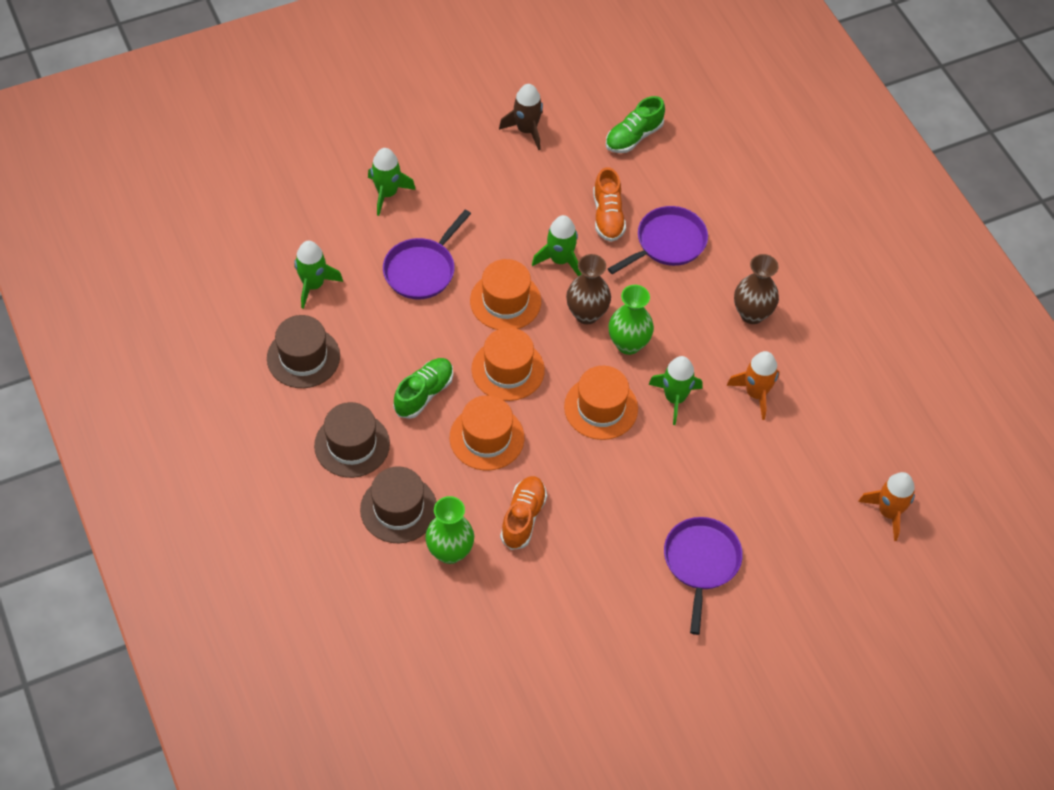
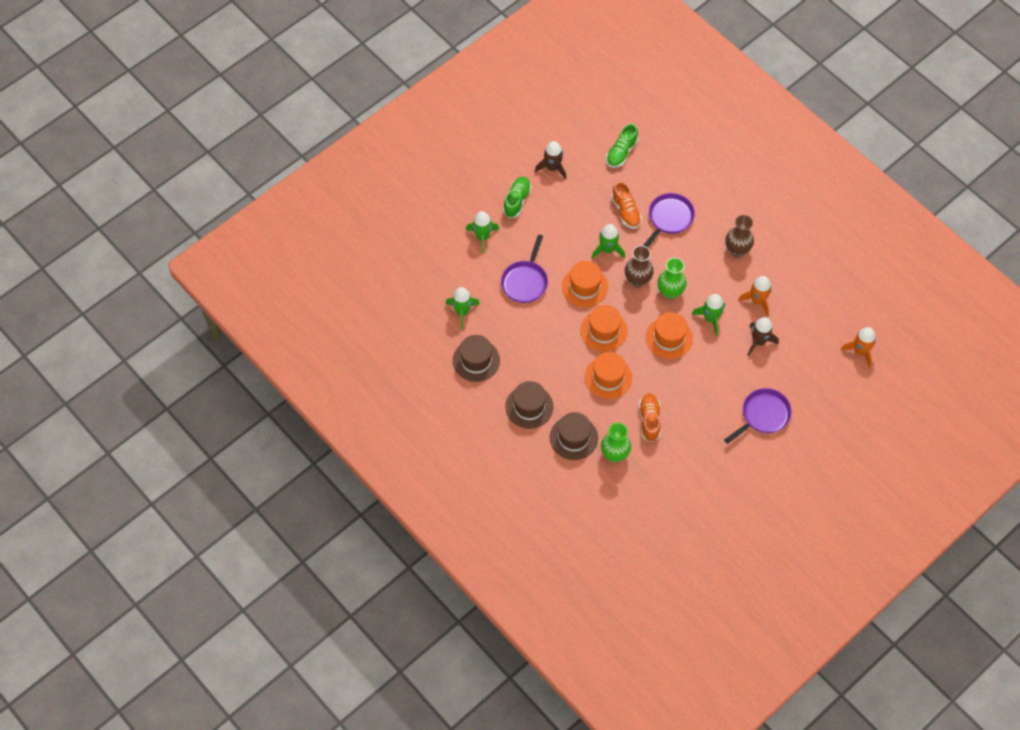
camera: 15 degrees left, 5 degrees up
green shoe [393,358,453,419] -> green shoe moved to [503,177,531,218]
purple pan [664,517,743,635] -> purple pan turned 60 degrees clockwise [724,388,792,444]
none -> brown rocket [748,317,779,356]

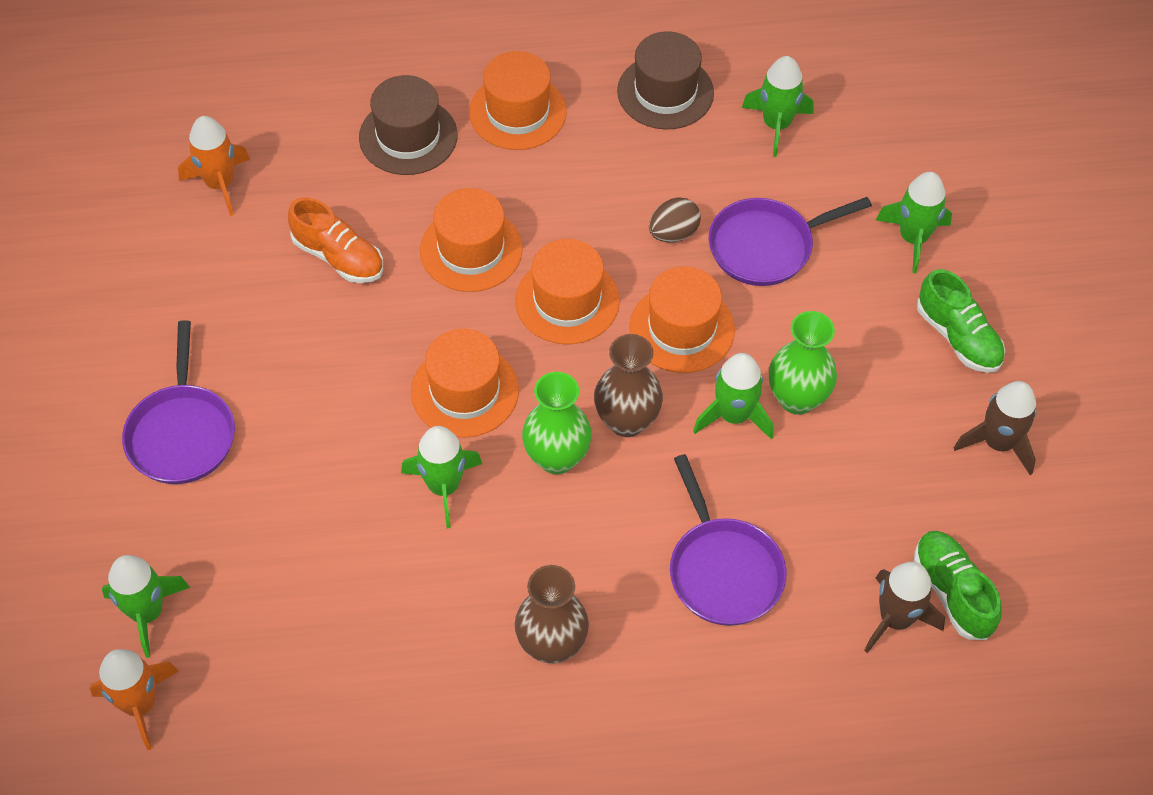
camera: 125 degrees right, 5 degrees down
purple pan [501,235,548,303] -> purple pan turned 75 degrees counterclockwise [709,197,872,286]
brown hat [505,381,553,429] -> orange hat [469,51,567,150]
green vase [601,423,631,462] -> green vase moved to [769,311,837,415]
orange shoe [611,181,642,229] -> none
orange rocket [738,276,772,316] -> orange rocket moved to [178,116,250,216]
brown rocket [748,317,779,356] -> brown rocket moved to [864,562,945,653]
none -> green rocket [102,555,190,658]
none -> brown egg [649,197,701,242]

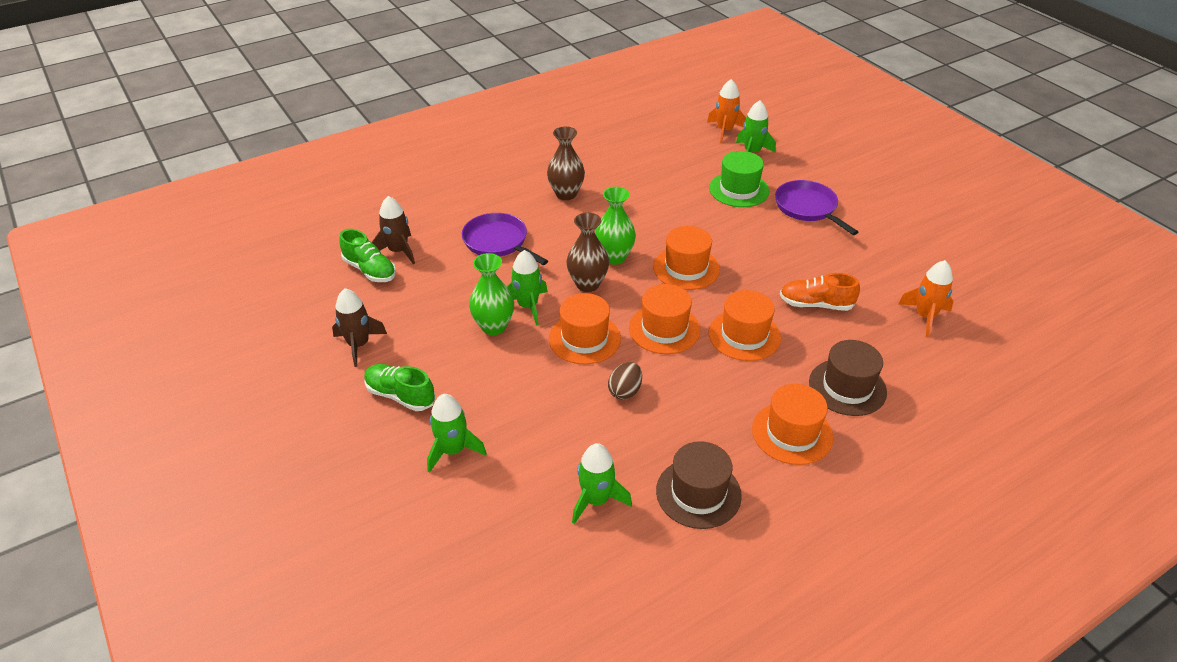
camera: 155 degrees right, 15 degrees down
green rocket [401,426,482,528] -> none
purple pan [709,197,872,286] -> none
none -> green hat [709,151,769,207]

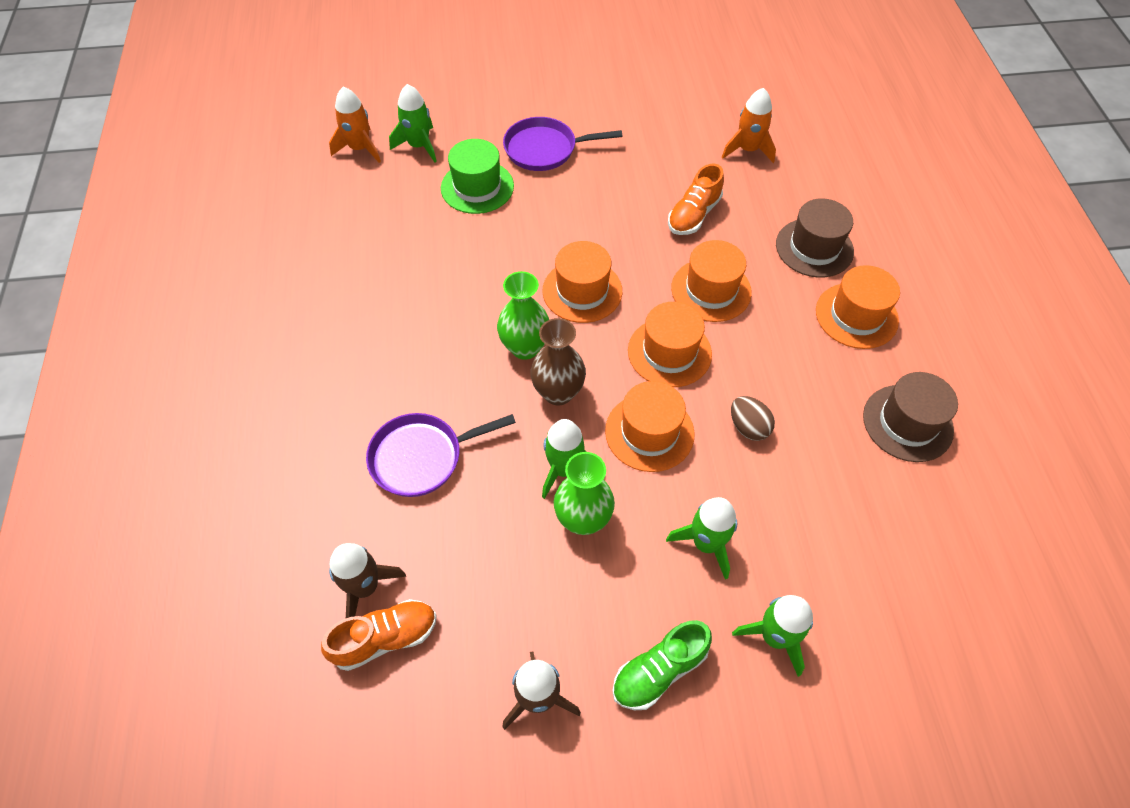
camera: 65 degrees left, 15 degrees up
green shoe [339,229,396,282] -> orange shoe [321,599,437,671]
brown vase [547,126,585,200] -> none
green rocket [572,443,632,524] -> green rocket moved to [666,497,737,579]

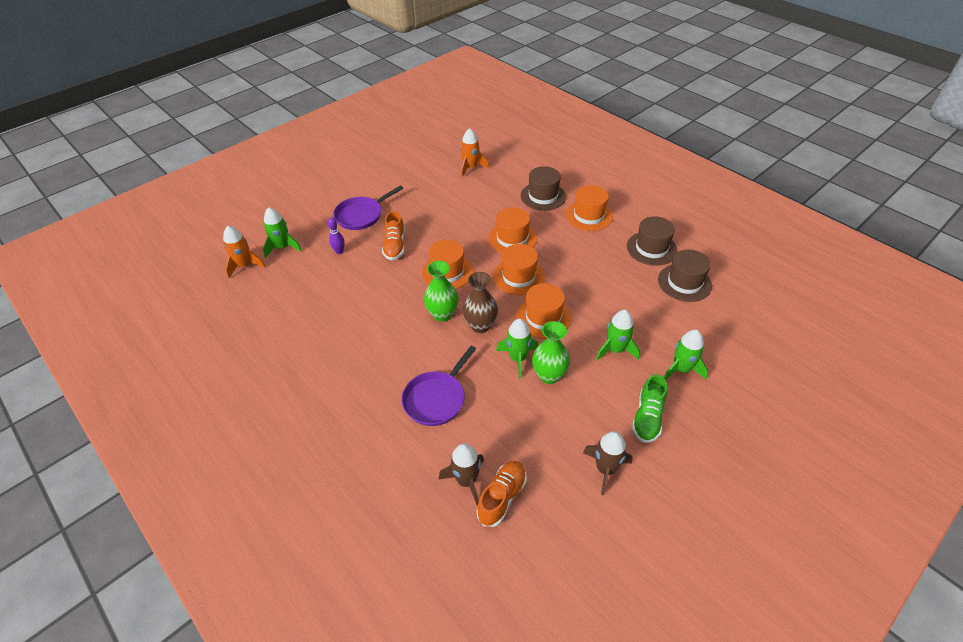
camera: 35 degrees left, 10 degrees down
green hat [441,139,514,214] -> purple bowling pin [328,217,345,254]
orange shoe [668,163,724,235] -> orange shoe moved to [382,211,405,260]
brown egg [731,396,775,441] -> none
none -> brown hat [658,249,712,302]

